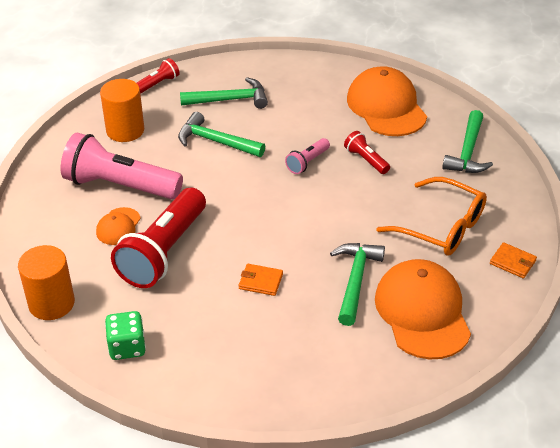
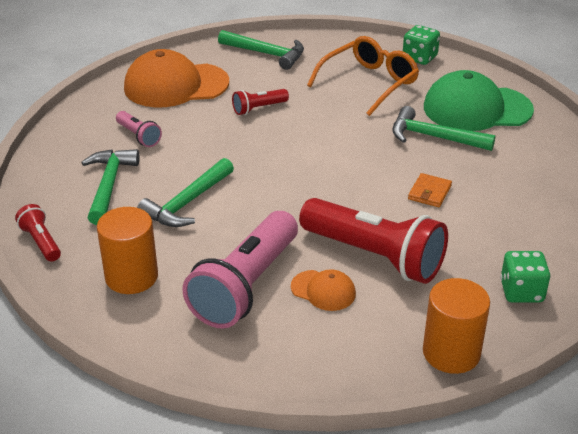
camera: 80 degrees left, 5 degrees down
pink flashlight [285,138,330,174] -> pink flashlight moved to [116,111,162,147]
orange cap [375,259,471,359] -> green cap [424,70,534,131]
orange wallet [490,242,537,278] -> green dice [403,25,440,65]

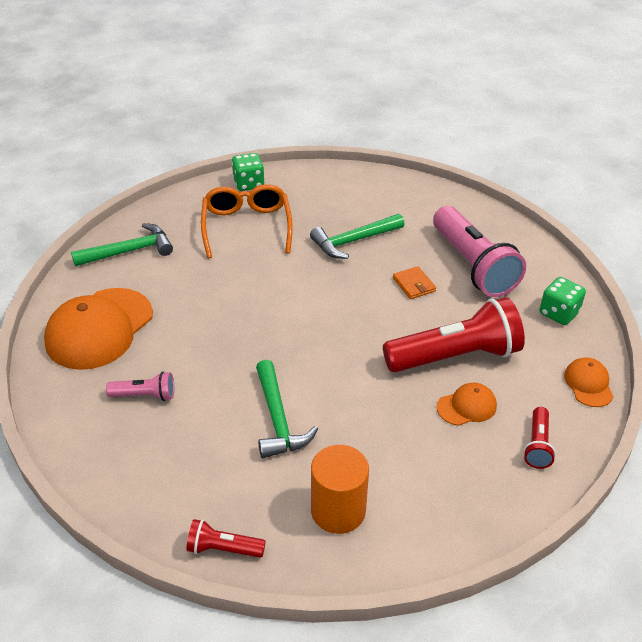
camera: 50 degrees left, 5 degrees up
green hammer [81,149,140,225] -> none
pink flashlight [182,211,298,329] -> pink flashlight moved to [433,206,526,297]
red flashlight [232,89,289,115] -> red flashlight moved to [523,407,556,469]
orange cylinder [423,278,490,374] -> orange cap [564,357,614,407]
green cap [424,70,534,131] -> none

